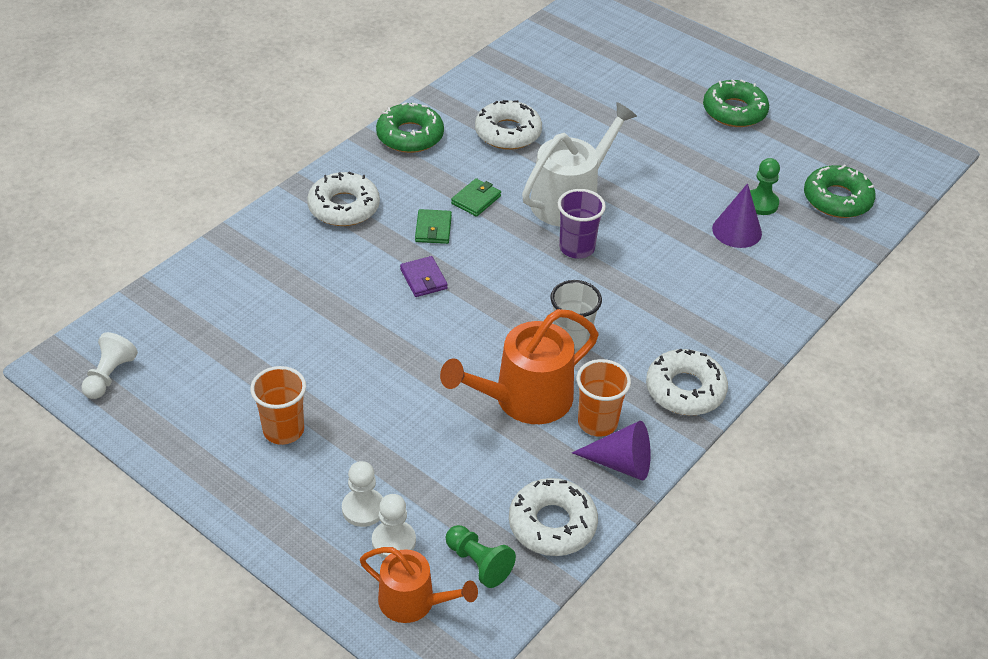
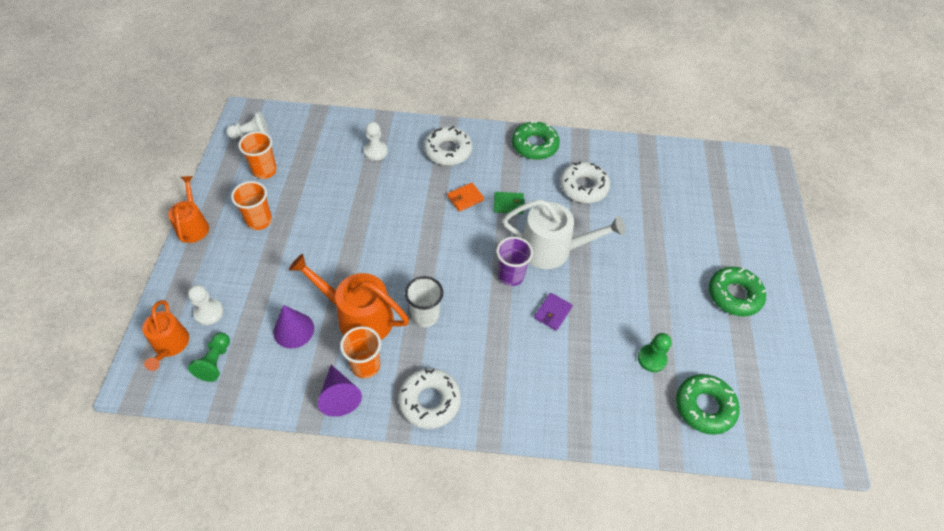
camera: 55 degrees right, 10 degrees up
white pawn [342,461,383,527] -> white pawn moved to [364,122,388,161]
purple wallet [400,256,448,297] -> purple wallet moved to [534,293,573,331]
green wallet [415,209,452,244] -> orange wallet [447,183,484,212]
white donut [509,478,598,556] -> none
purple cone [712,183,762,248] -> purple cone moved to [273,305,314,348]
none -> orange watering can [168,176,209,243]
none -> orange cup [238,131,277,179]

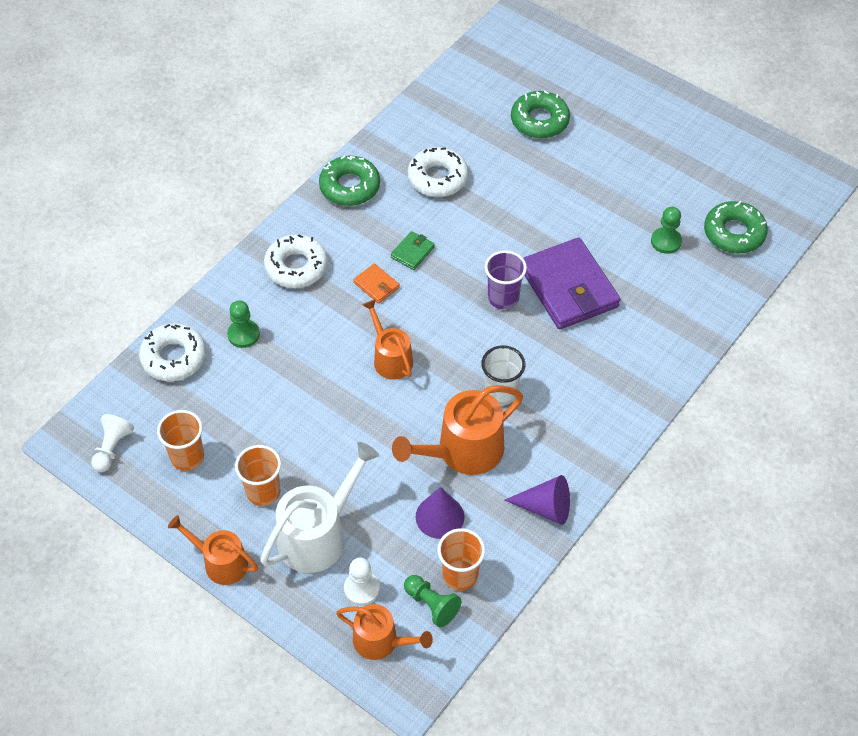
camera: 55 degrees left, 0 degrees up
orange cup [340,326,381,378] -> orange cup moved to [437,528,485,591]
white pawn [364,122,388,161] -> green pawn [227,300,260,348]
white donut [398,368,461,429] -> white donut moved to [139,323,206,381]
orange wallet [447,183,484,212] -> orange wallet turned 45 degrees counterclockwise [353,263,400,303]
white watering can [502,199,625,269] -> white watering can moved to [260,442,379,573]
purple wallet [534,293,573,331] -> purple wallet [523,237,620,329], size x2.33
green donut [709,267,766,316] -> green donut moved to [511,91,570,138]
none -> orange watering can [363,299,413,380]

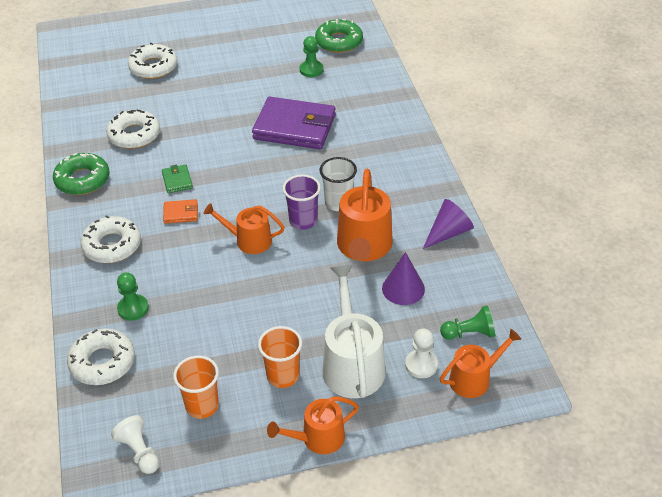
camera: 50 degrees left, 10 degrees down
orange cup [437,528,485,591] -> none
purple cup [485,250,527,309] -> purple cup moved to [283,175,321,230]
green donut [511,91,570,138] -> white donut [128,43,177,79]

